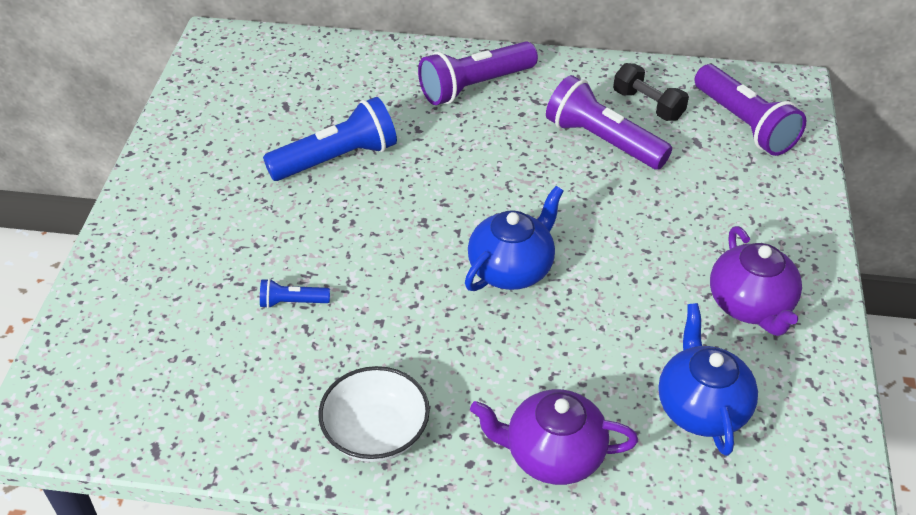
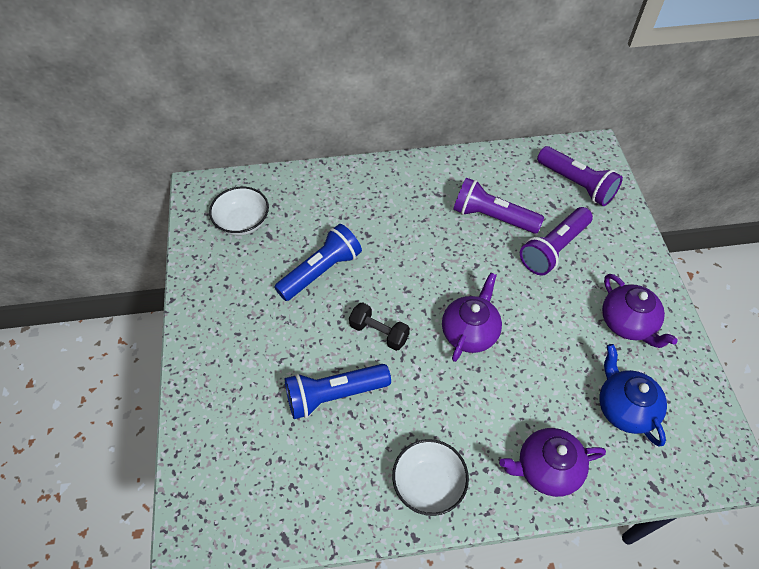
camera: 15 degrees left, 10 degrees up
blue flashlight [260,278,330,308] -> blue flashlight [285,364,391,419], size x2.11
purple flashlight [418,41,538,105] -> purple flashlight moved to [520,207,593,275]
blue teapot [465,186,563,291] -> purple teapot [442,272,502,362]
black dumbbell [613,63,689,121] -> black dumbbell moved to [349,302,410,351]
none -> white bowl [209,187,269,236]

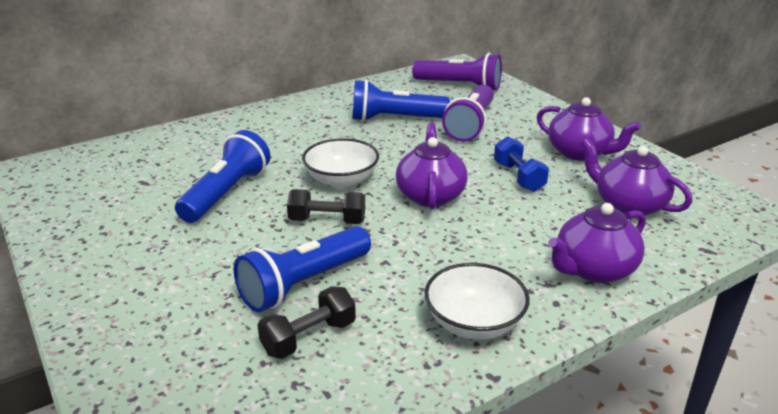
camera: 25 degrees left, 25 degrees down
white bowl [209,187,269,236] -> white bowl moved to [302,138,379,188]
purple flashlight [453,178,544,234] -> blue flashlight [352,80,450,122]
blue teapot [600,344,667,446] -> purple teapot [581,138,692,216]
none -> black dumbbell [257,286,356,359]
none -> blue dumbbell [494,136,549,192]

